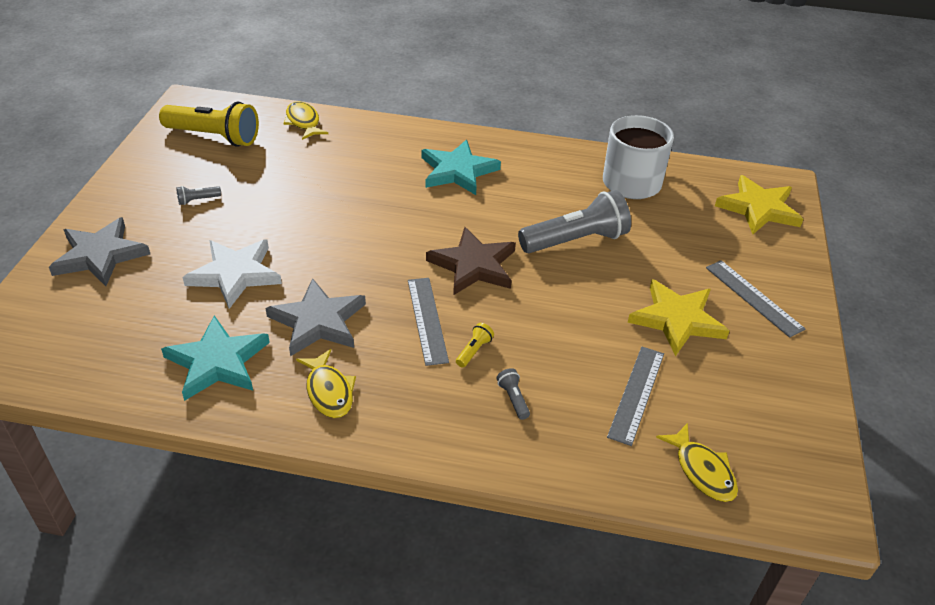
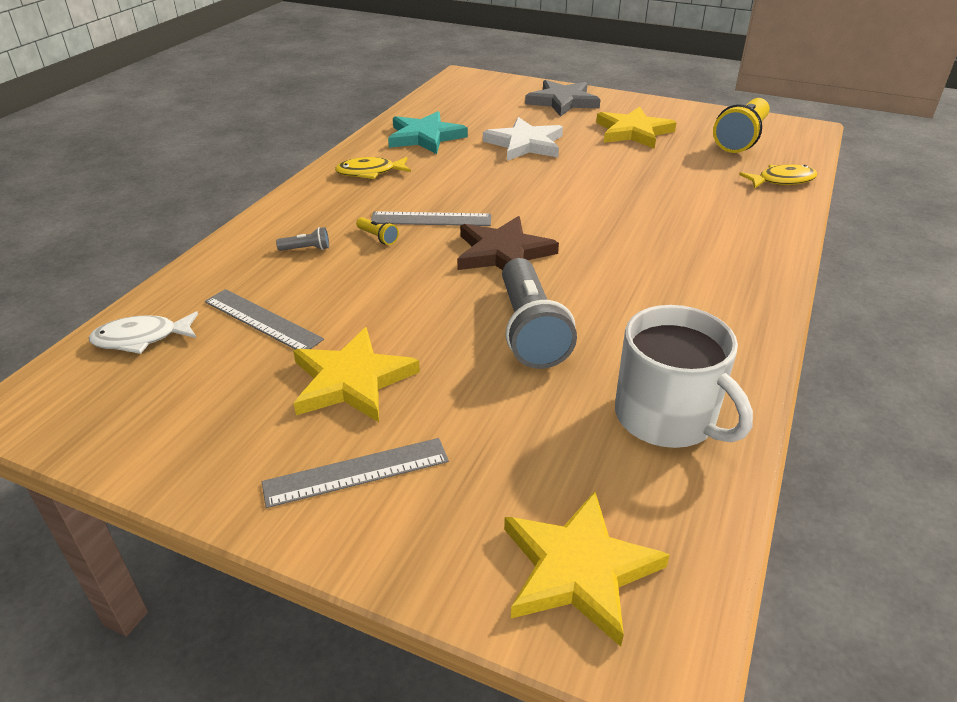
camera: 105 degrees right, 5 degrees down
grey flashlight [176,186,221,205] -> yellow star [596,107,677,149]
grey star [265,278,366,356] -> none
turquoise star [422,140,501,195] -> none
yellow fish [656,423,738,502] -> white fish [89,311,198,354]

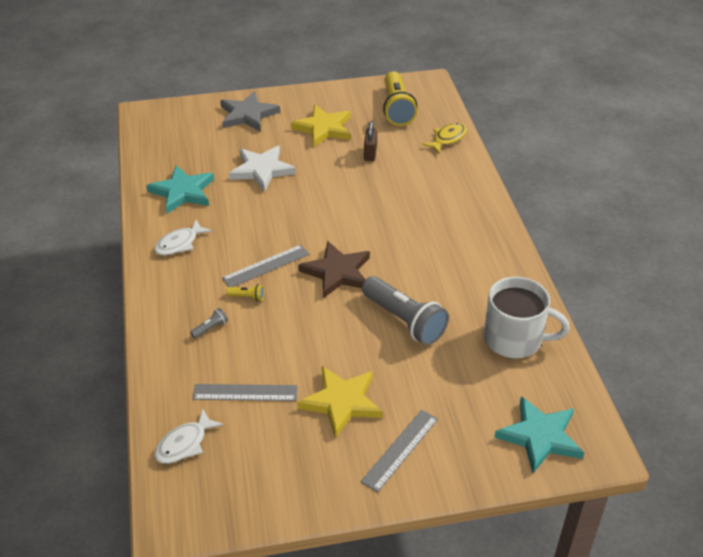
camera: 35 degrees left, 5 degrees up
yellow fish [335,157,411,179] -> white fish [154,220,212,256]
yellow star [504,491,670,647] -> turquoise star [494,396,584,473]
none -> brown padlock [364,121,377,161]

